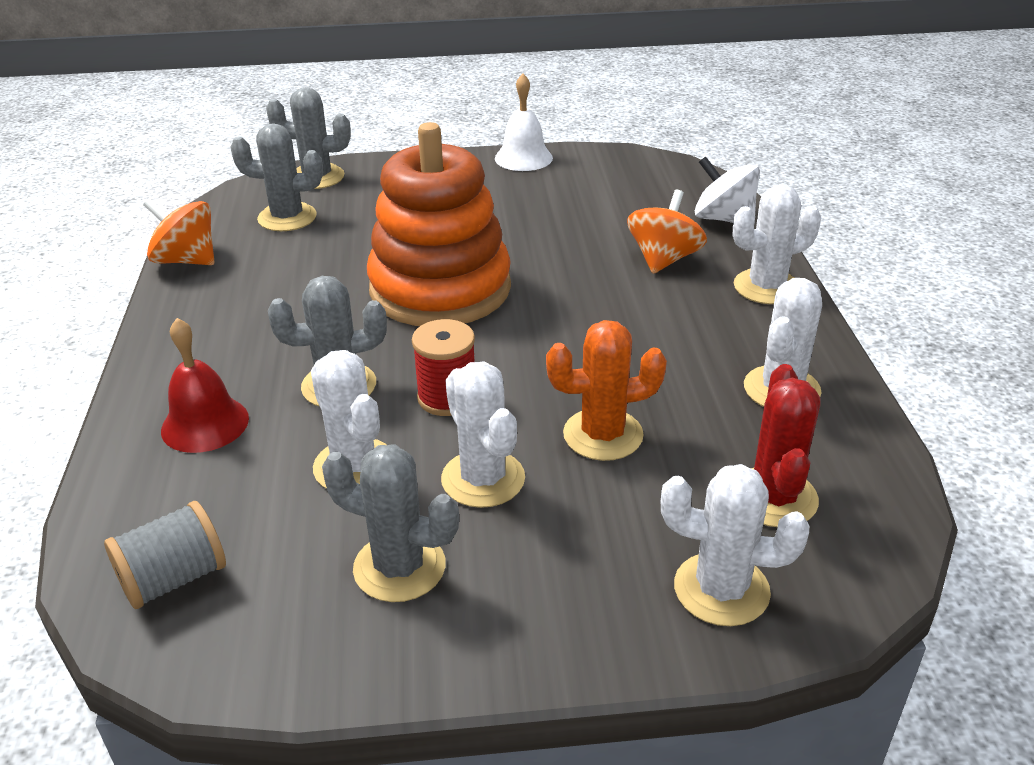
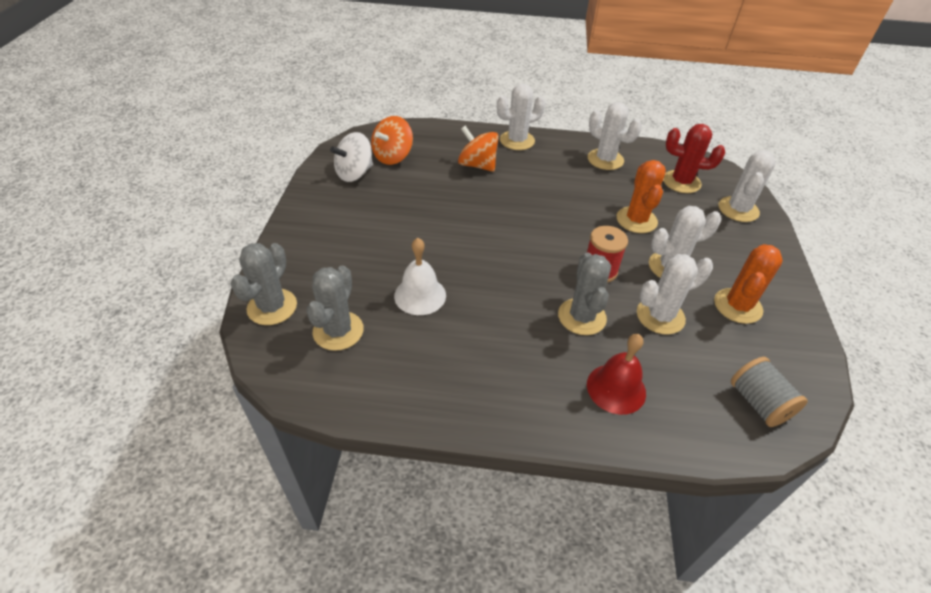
camera: 80 degrees left, 10 degrees up
orange spinning top [143,198,215,265] -> orange spinning top moved to [371,116,413,165]
grey cactus [322,444,459,602] -> orange cactus [714,244,783,324]
orange stacking toy [367,122,511,326] -> none
white bell [495,74,553,171] -> white bell moved to [394,238,446,315]
white spinning top [695,157,760,224] -> white spinning top moved to [330,132,373,182]
white cactus [733,185,821,304] -> white cactus turned 75 degrees clockwise [497,84,545,150]

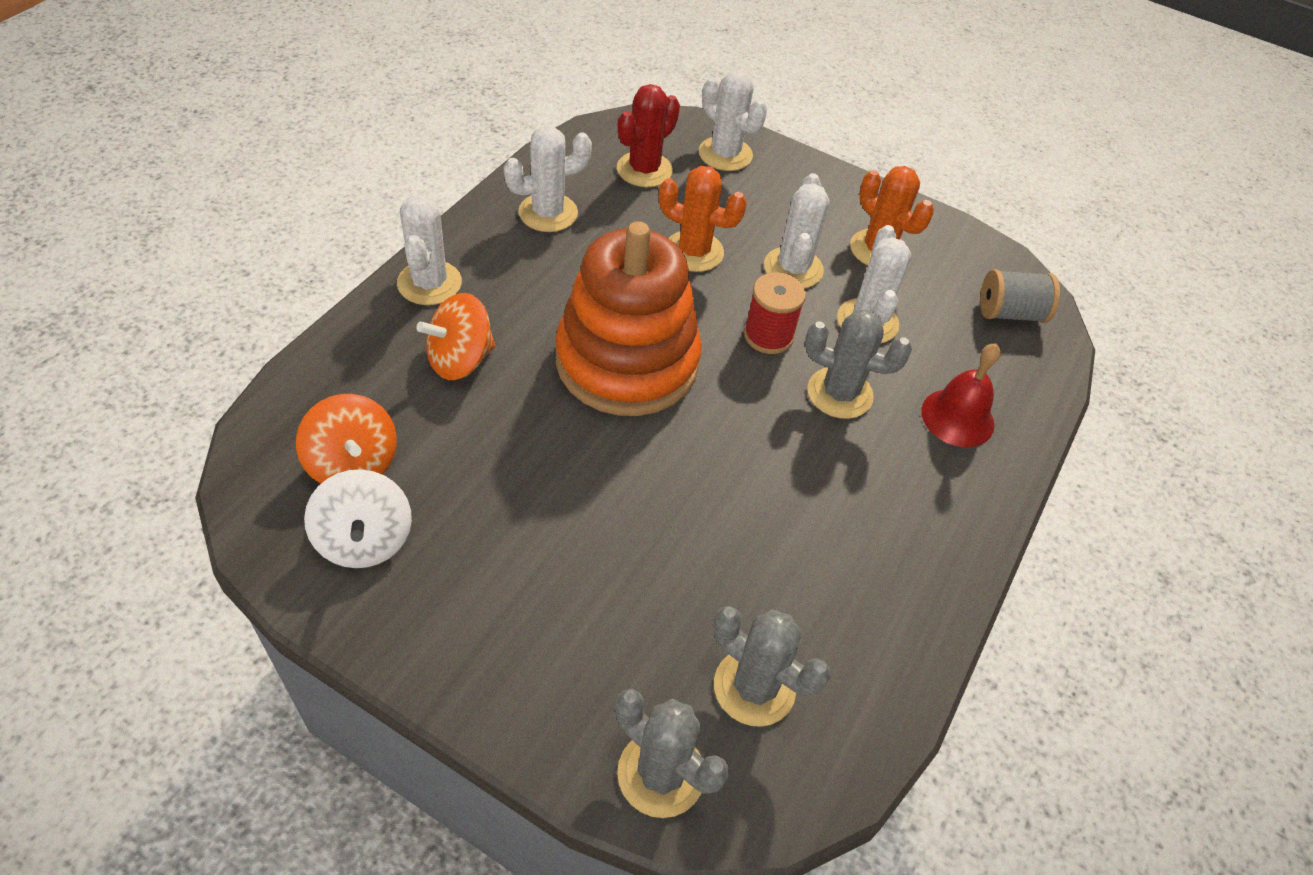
camera: 70 degrees left, 5 degrees up
white bell [394,238,446,315] -> none
none -> orange stacking toy [555,221,702,416]

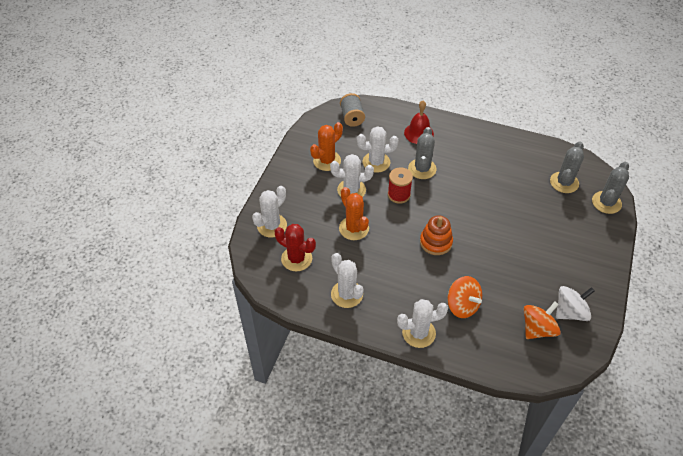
camera: 95 degrees left, 0 degrees up
orange stacking toy [555,221,702,416] -> orange stacking toy [420,215,453,255], size x0.49
orange cactus [659,166,747,272] -> orange cactus turned 45 degrees counterclockwise [339,187,369,240]

